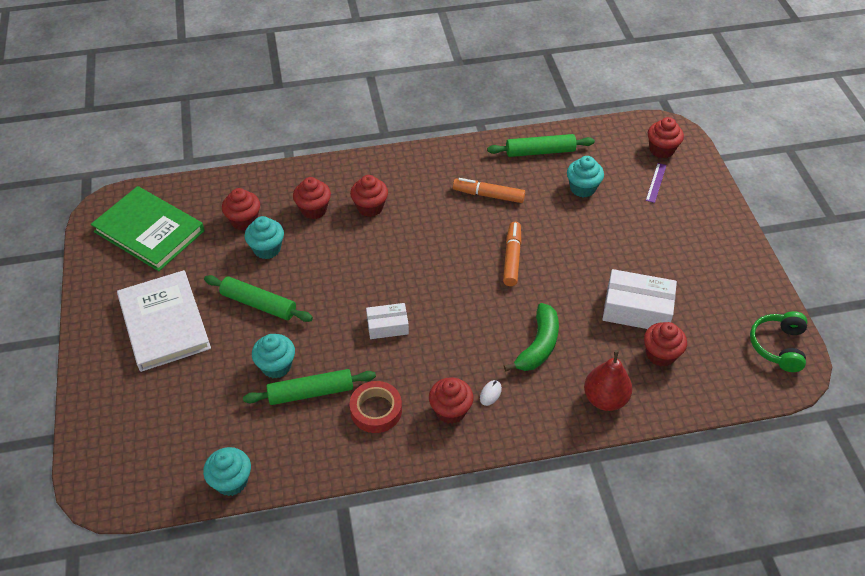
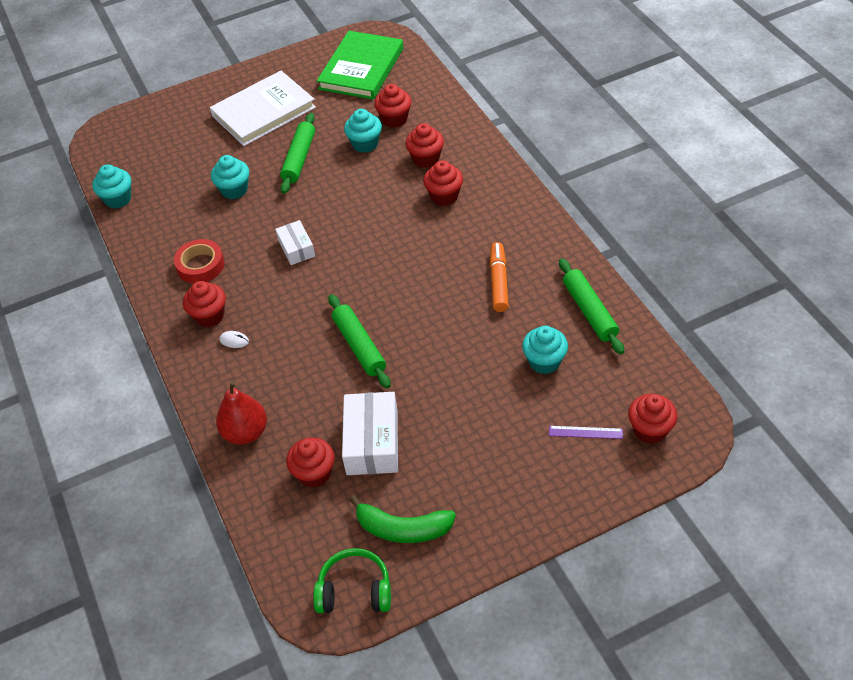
camera: 80 degrees right, 0 degrees up
green rolling pin [243,369,376,405] -> green rolling pin moved to [328,294,390,388]
orange marker [503,222,521,286] -> none
green banana [504,303,559,372] -> green banana moved to [349,495,456,543]

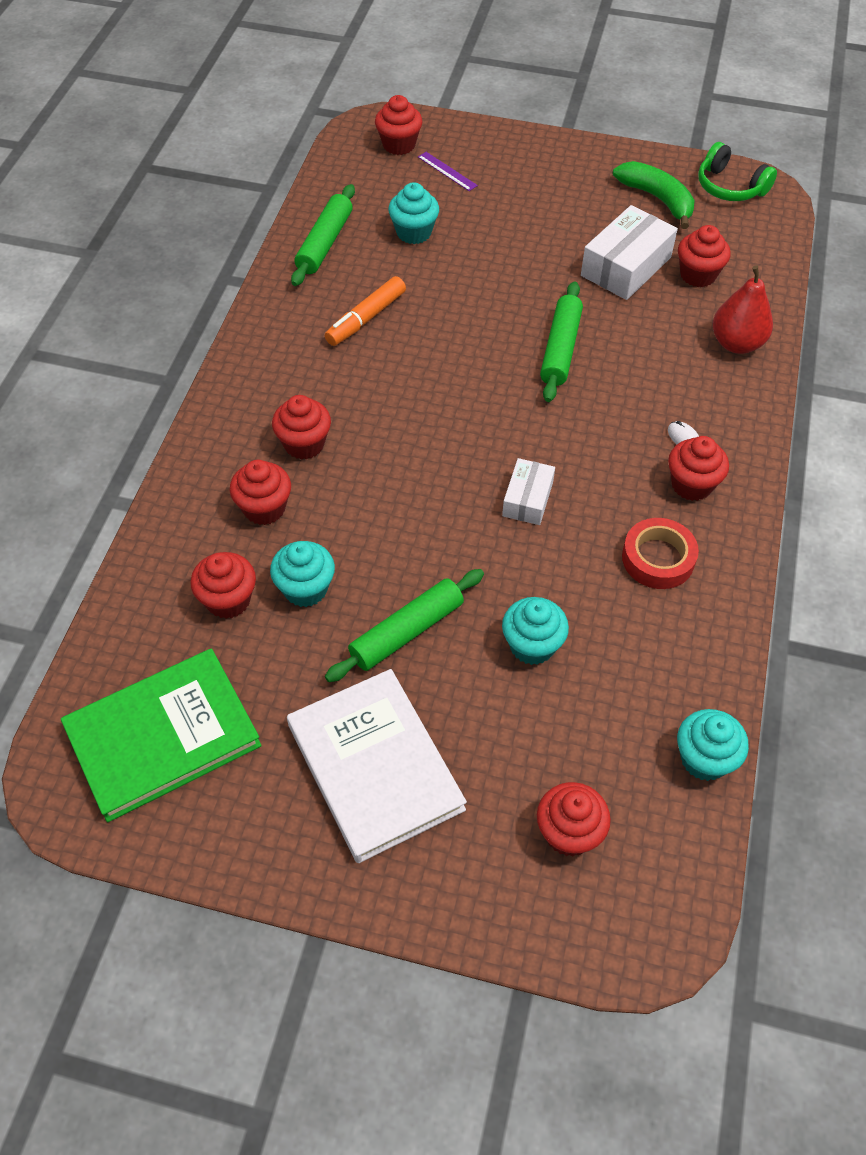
camera: 145 degrees left, 5 degrees up
white book [210,71,316,146] -> white book turned 60 degrees clockwise [287,669,467,863]
none -> red cupcake [537,782,611,857]

